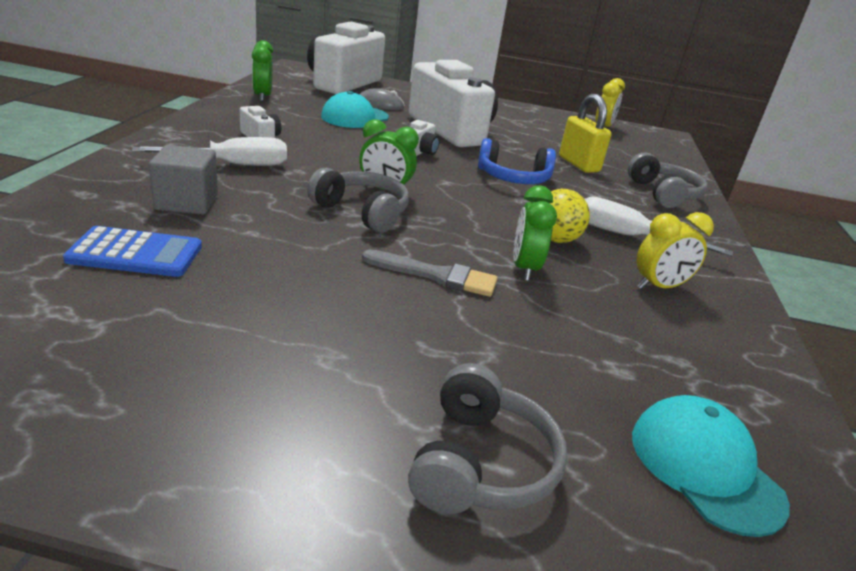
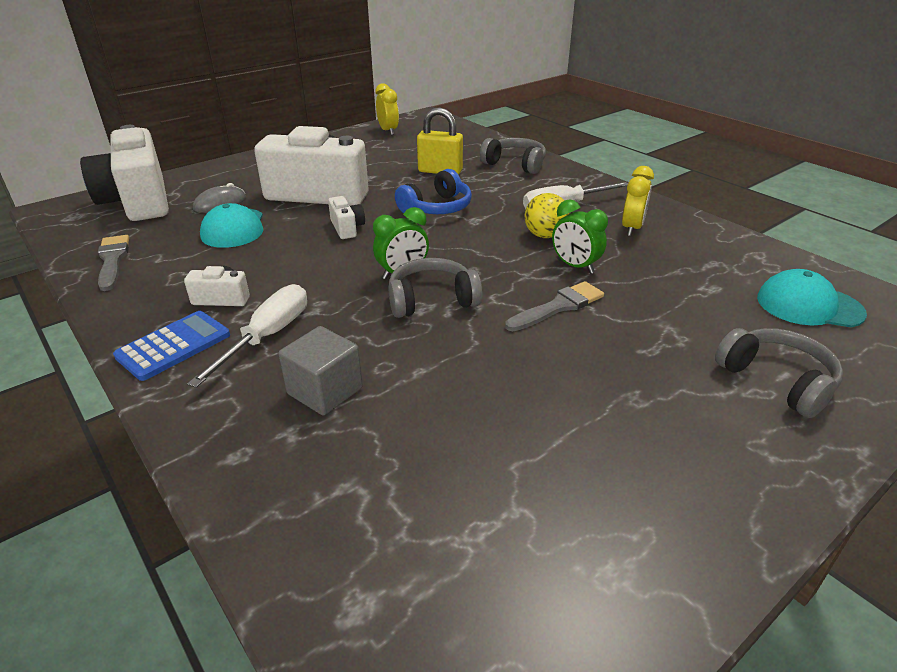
camera: 45 degrees left, 5 degrees up
blue calculator [63,226,202,277] -> blue calculator moved to [113,311,230,381]
green clock [252,40,273,102] -> grey brush [98,235,129,291]

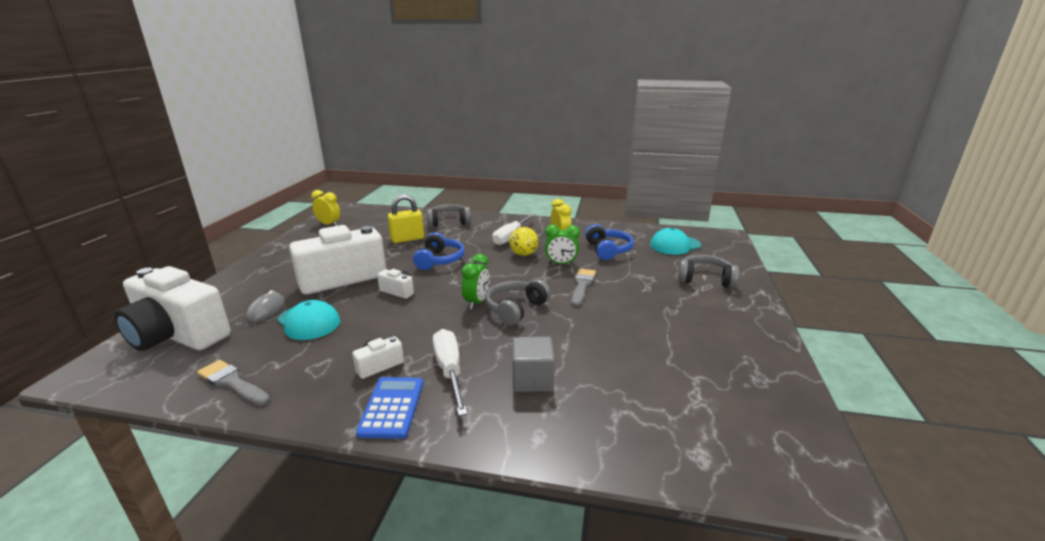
camera: 40 degrees left, 10 degrees down
none -> blue headphones [585,224,634,260]

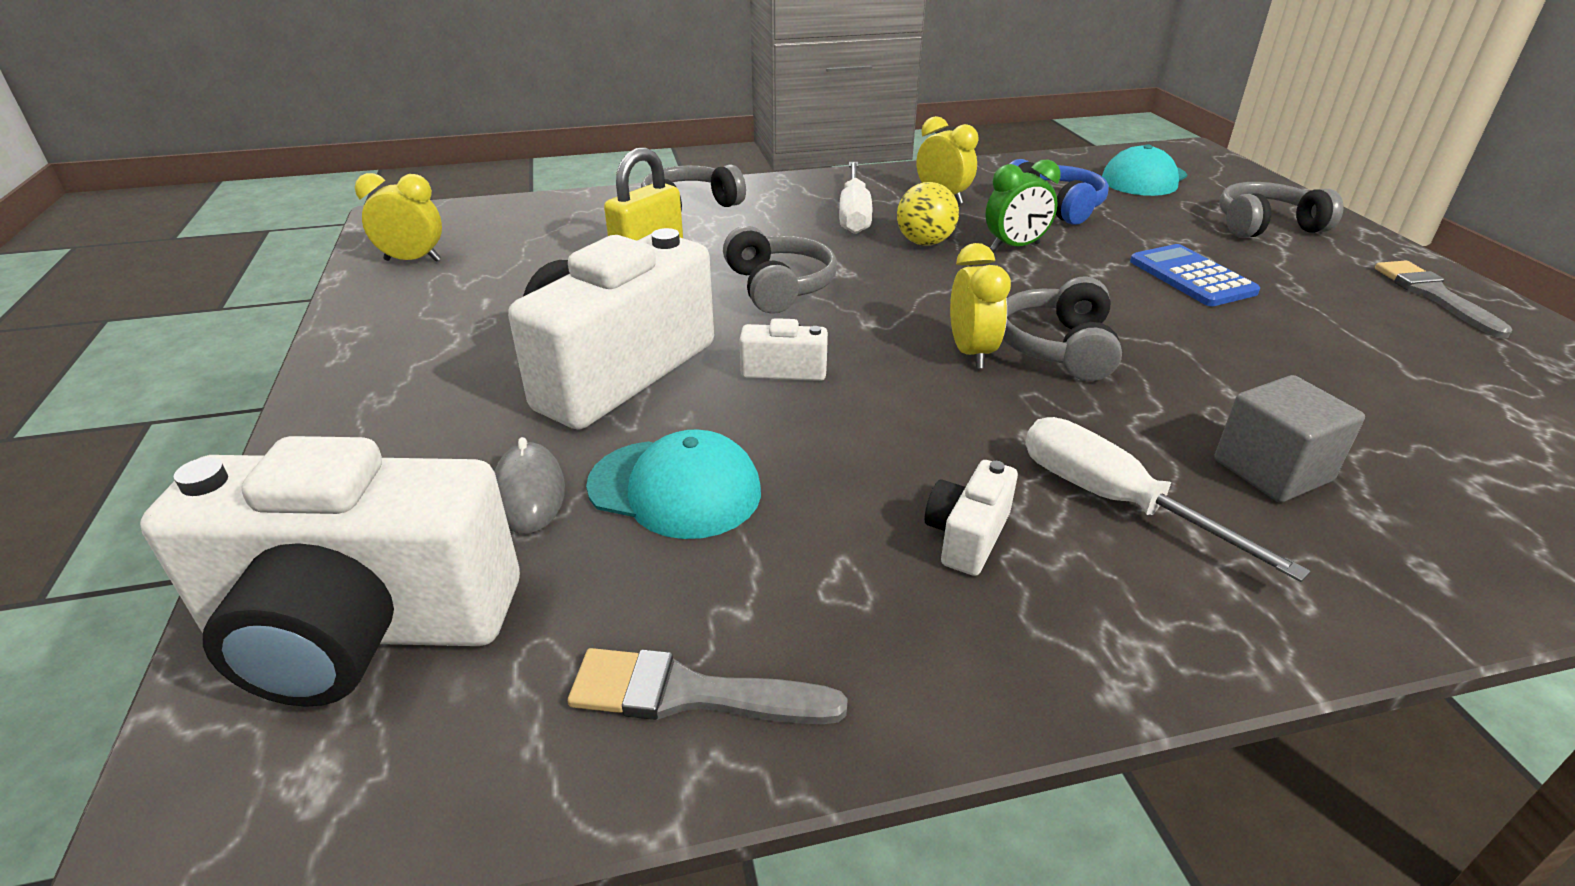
camera: 25 degrees left, 10 degrees up
blue calculator [356,377,423,439] -> blue calculator moved to [1130,244,1260,306]
blue headphones [413,232,465,270] -> grey headphones [723,226,837,314]
green clock [461,254,490,309] -> yellow clock [950,243,1011,369]
grey brush [571,269,596,307] -> grey brush moved to [1375,260,1512,339]

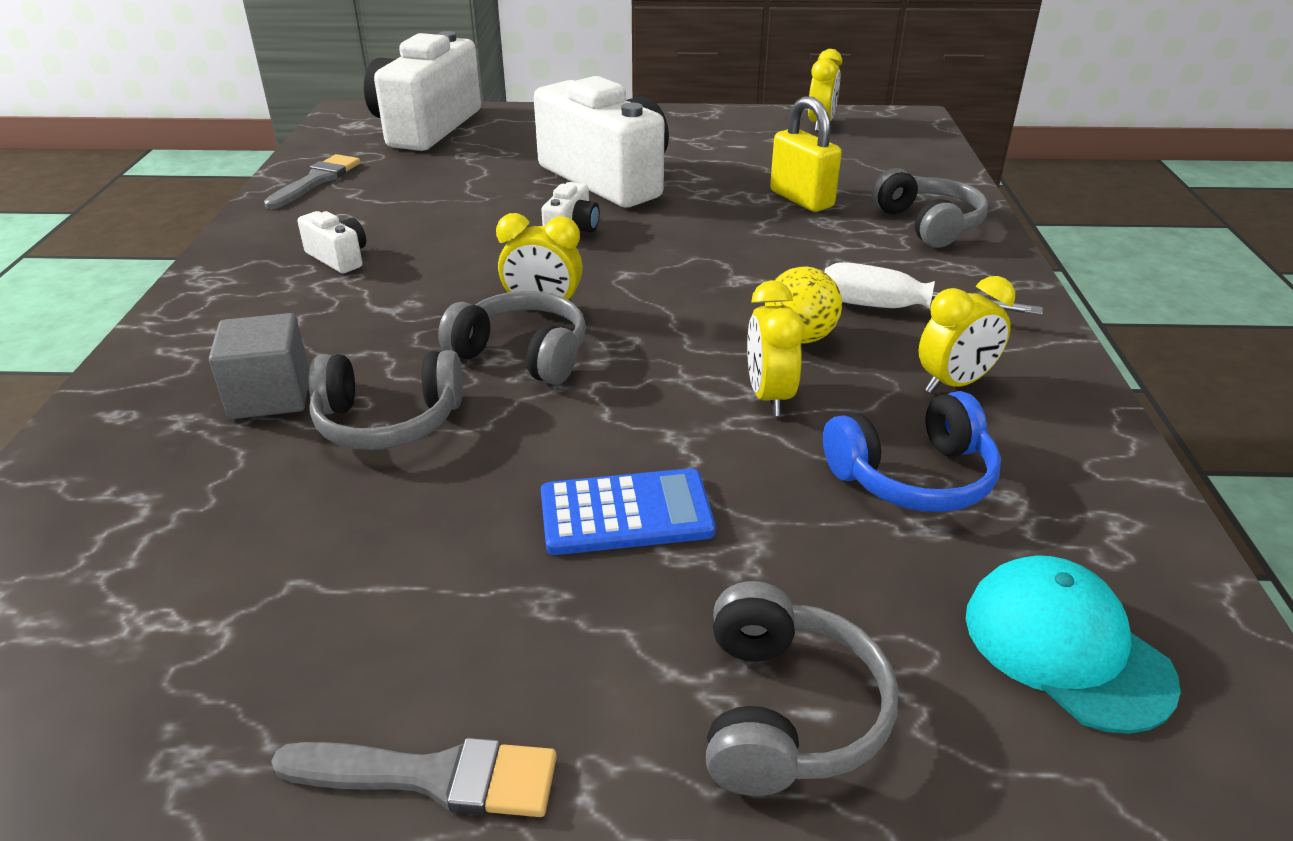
camera: 105 degrees right, 0 degrees up
grey mouse [494,437,565,534] -> none
turquoise cap [586,430,761,539] -> none
grey headphones [723,226,837,314] -> grey headphones moved to [308,350,463,450]
green clock [985,159,1061,251] -> yellow clock [747,280,805,416]
white screwdriver [1025,417,1310,582] -> none

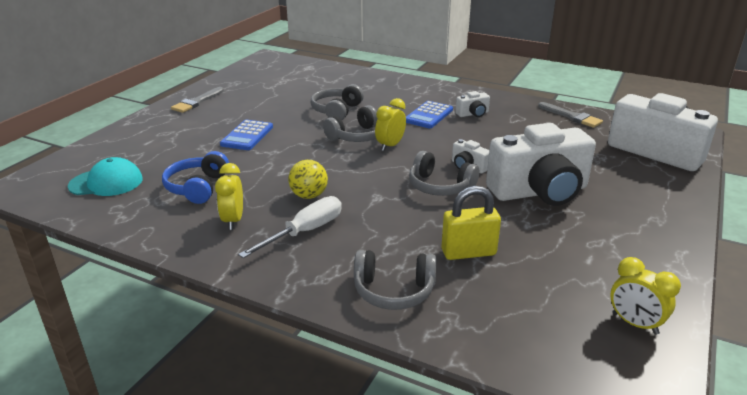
camera: 115 degrees right, 5 degrees down
grey cube [209,313,309,419] -> none
grey headphones [706,581,898,796] -> grey headphones moved to [409,151,479,196]
yellow clock [747,280,805,416] -> none
none -> blue calculator [406,101,453,128]

